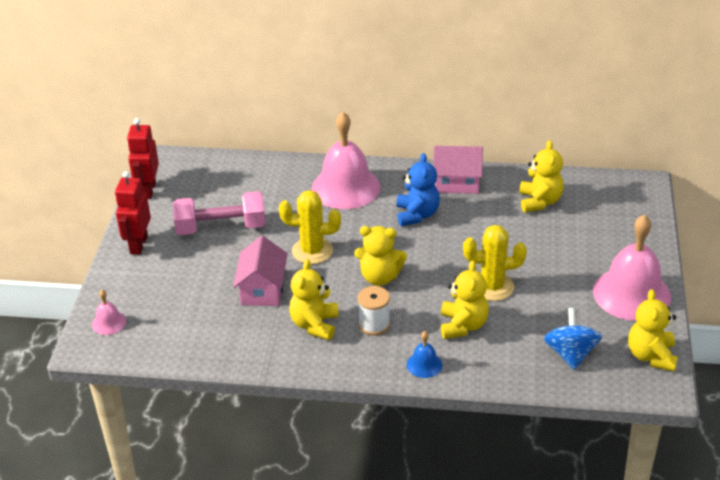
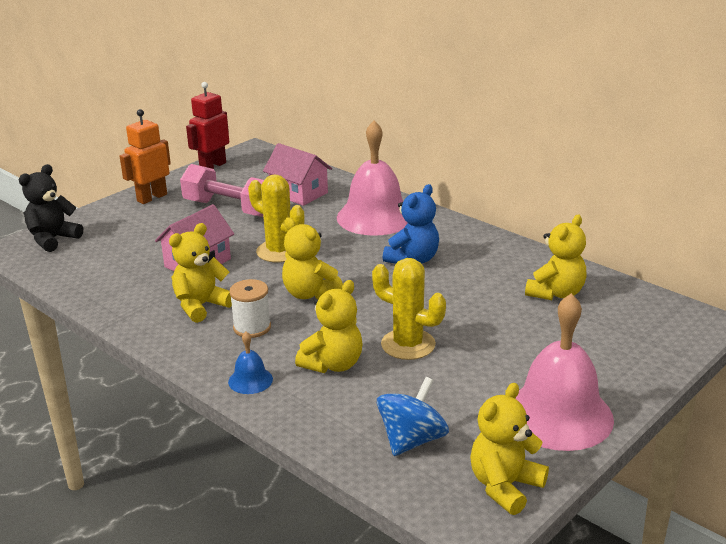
camera: 35 degrees right, 10 degrees down
pink bell [92,290,126,335] -> black teddy bear [19,164,83,252]
red robot [115,171,151,255] -> orange robot [120,109,171,204]
pink house [433,146,483,194] -> pink house moved to [263,143,332,206]

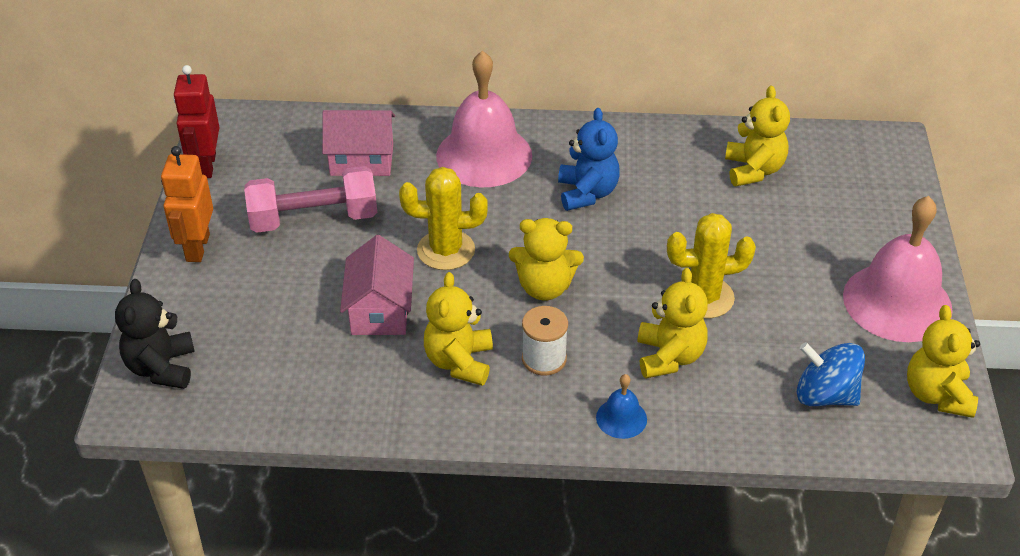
camera: 40 degrees left, 15 degrees up
blue spinning top [377,377,449,456] -> blue spinning top turned 60 degrees counterclockwise [797,342,865,406]

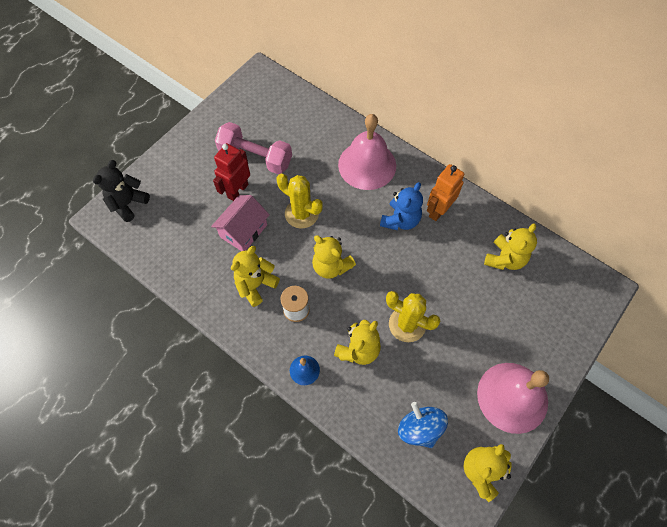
camera: 35 degrees right, 20 degrees up
orange robot [161,146,213,262] -> orange robot moved to [427,164,464,221]
red robot [173,65,220,178] -> red robot moved to [213,143,250,201]
pink house [322,110,395,176] -> none

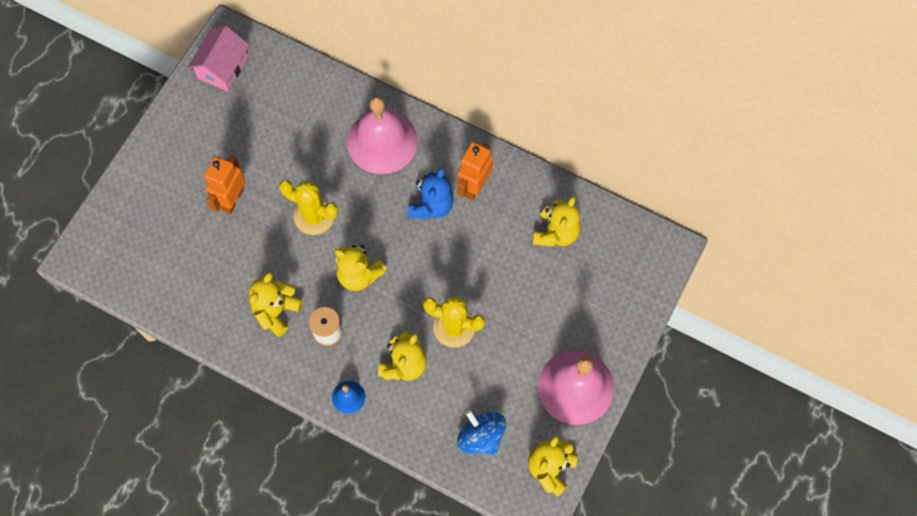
camera: 10 degrees left, 5 degrees up
black teddy bear [93,160,150,222] -> none
pink house [211,195,270,251] -> pink house moved to [188,26,249,91]
red robot [213,143,250,201] -> orange robot [204,155,245,214]
pink dumbbell [215,122,292,174] -> none

